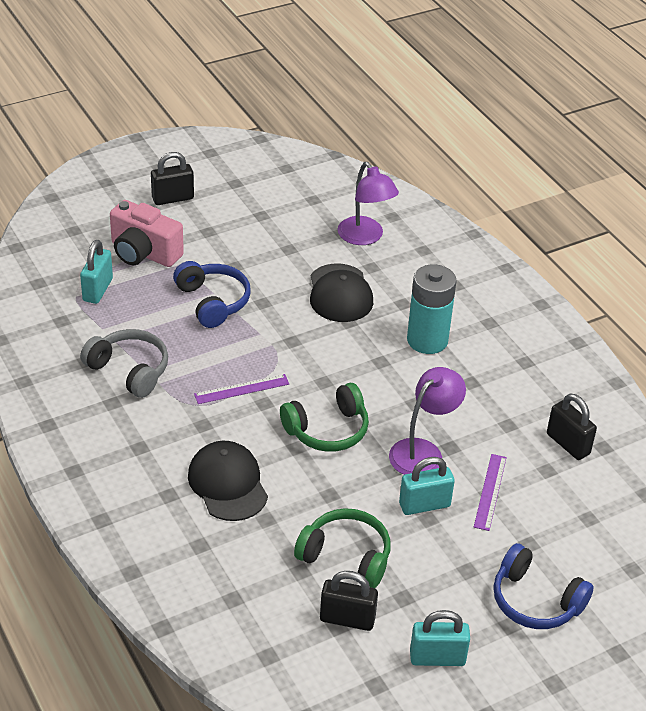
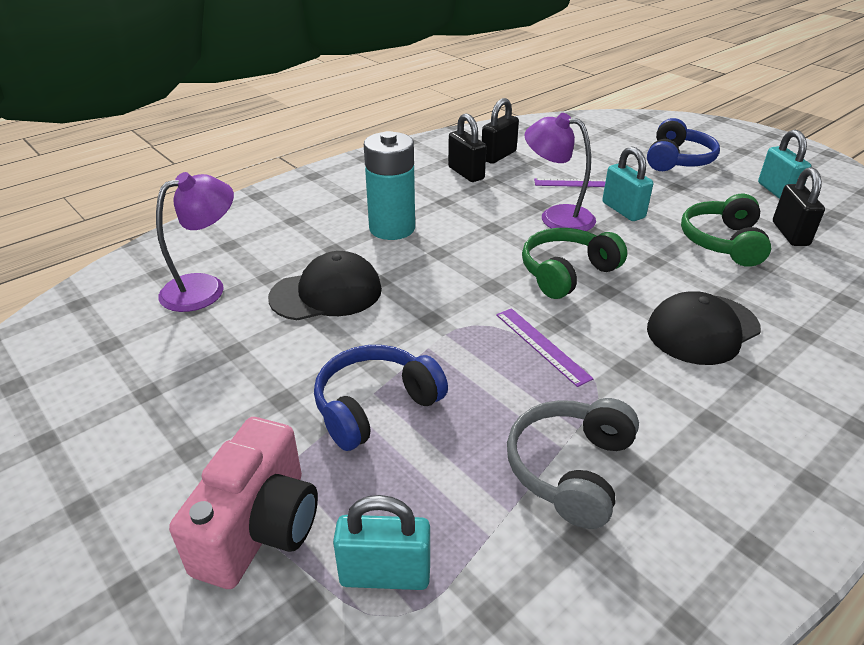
camera: 100 degrees left, 5 degrees down
black padlock [151,152,194,205] -> black padlock moved to [448,113,486,182]
green headphones [280,383,369,452] -> green headphones turned 90 degrees counterclockwise [522,228,627,299]

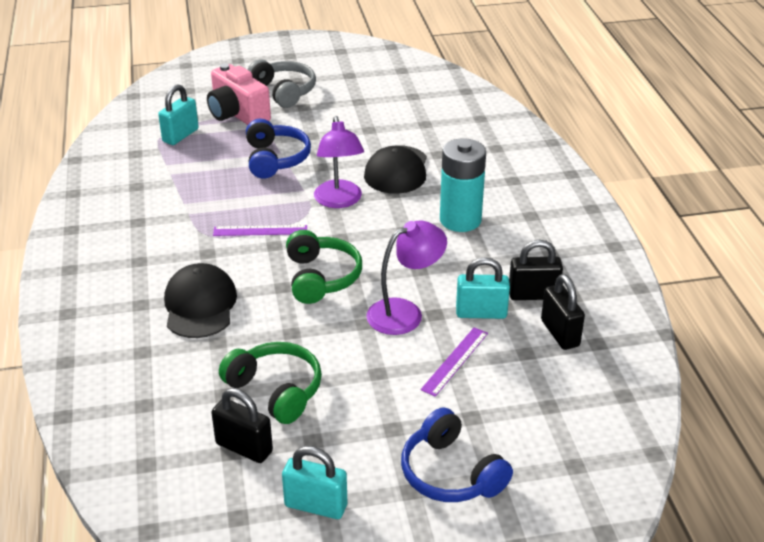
camera: 120 degrees right, 0 degrees up
purple lamp [156,172,234,312] -> purple lamp moved to [314,116,364,208]
grey headphones [507,398,639,529] -> grey headphones moved to [247,59,316,108]
turquoise padlock [602,146,653,221] -> turquoise padlock moved to [456,257,510,319]

